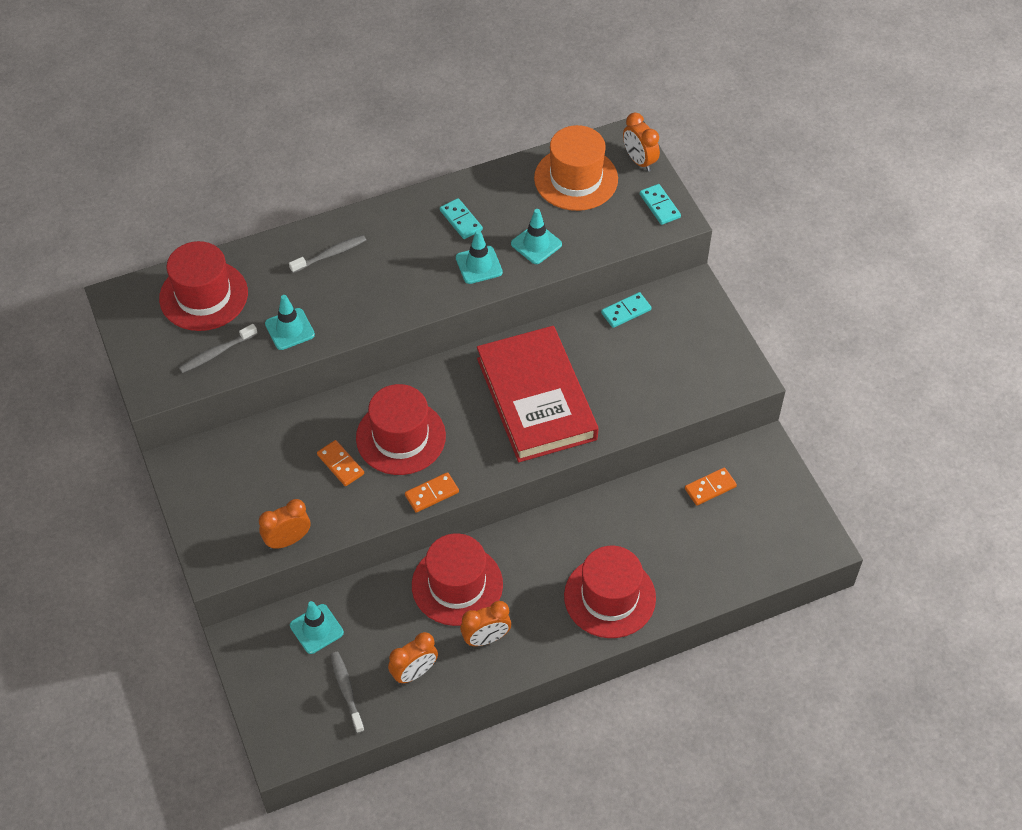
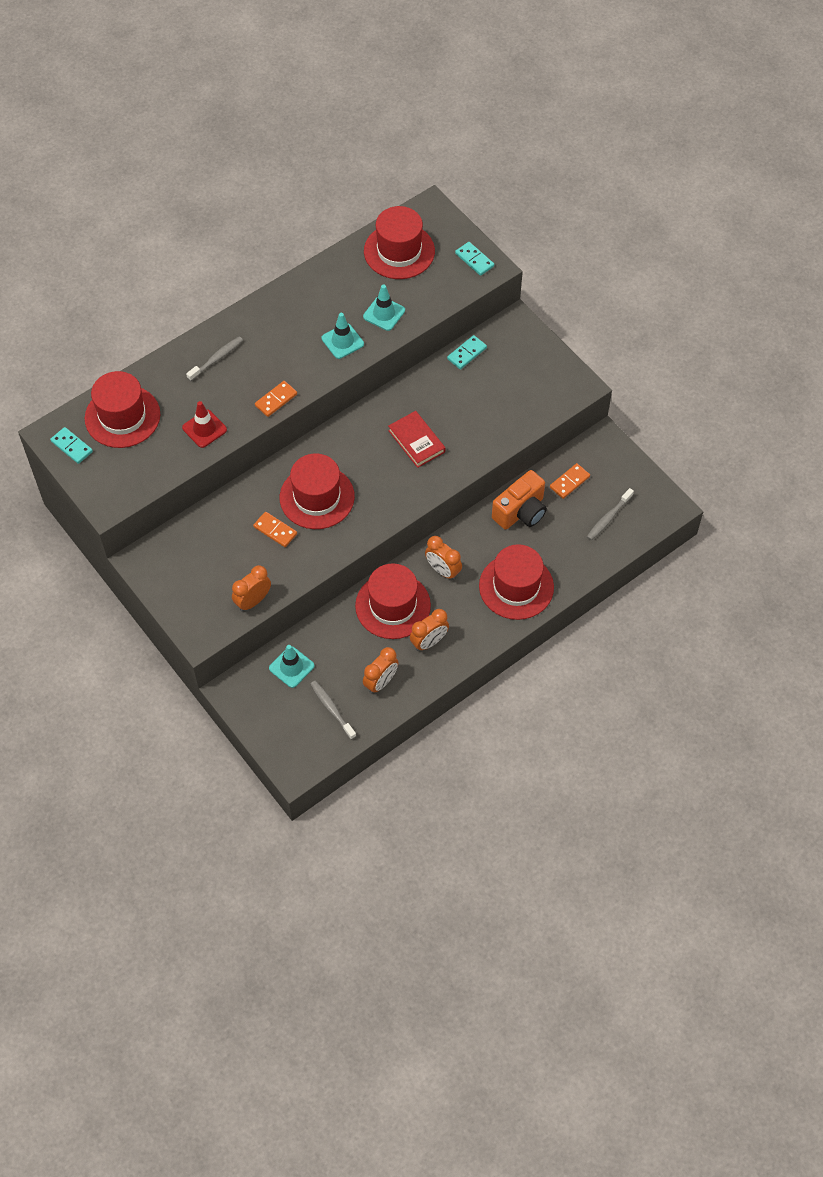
camera: 15 degrees left, 5 degrees up
grey toothbrush [179,324,258,373] -> grey toothbrush moved to [587,488,634,540]
turquoise traffic cone [265,295,315,350] -> red traffic cone [182,401,227,448]
orange domino [405,472,459,513] -> orange domino moved to [255,381,297,417]
turquoise domino [440,198,483,239] -> turquoise domino moved to [50,427,93,464]
red book [477,326,599,462] -> red book [388,411,445,468], size x0.49
orange hat [534,125,618,211] -> red hat [364,206,435,279]
orange clock [623,113,660,172] -> orange clock moved to [425,536,462,580]
none -> orange camera [492,470,547,530]

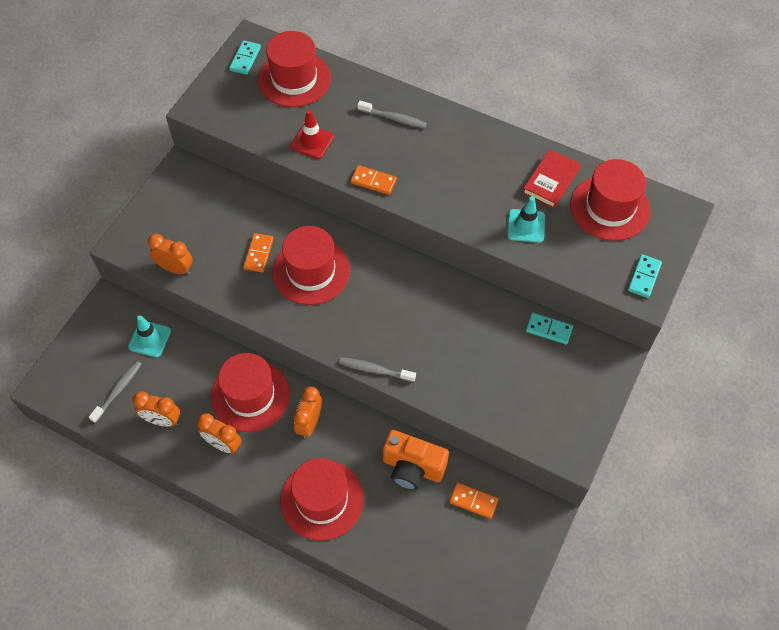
camera: 65 degrees right, 0 degrees up
turquoise traffic cone [322,313,364,359] -> none
red book [388,411,445,468] -> red book moved to [523,149,581,208]
grey toothbrush [587,488,634,540] -> grey toothbrush moved to [339,357,416,382]

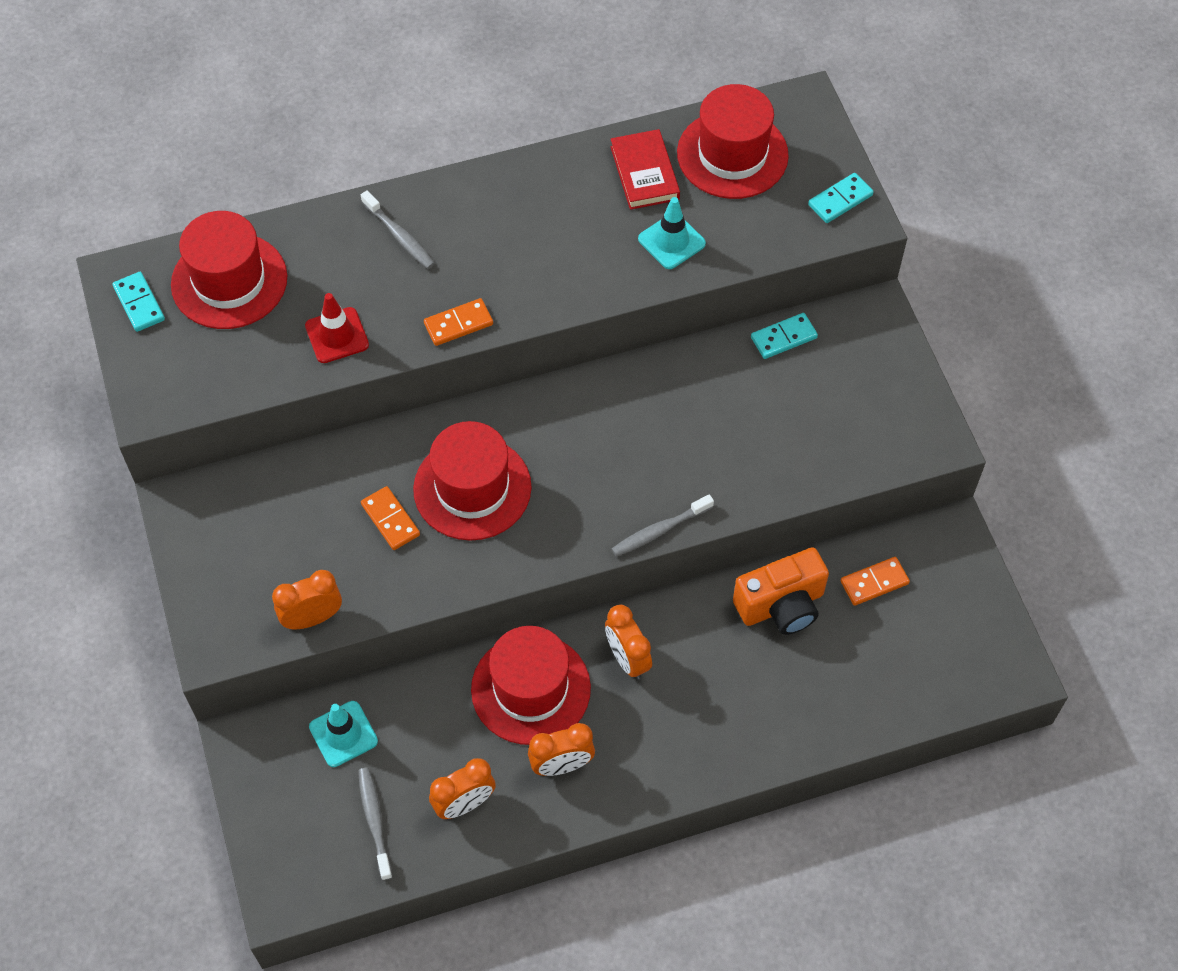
camera: 45 degrees left, 0 degrees up
red hat [280,458,364,541] -> none
grey toothbrush [358,101,427,128] -> grey toothbrush turned 75 degrees clockwise [361,190,435,269]
turquoise domino [628,254,662,298] -> turquoise domino turned 75 degrees clockwise [808,173,874,223]

